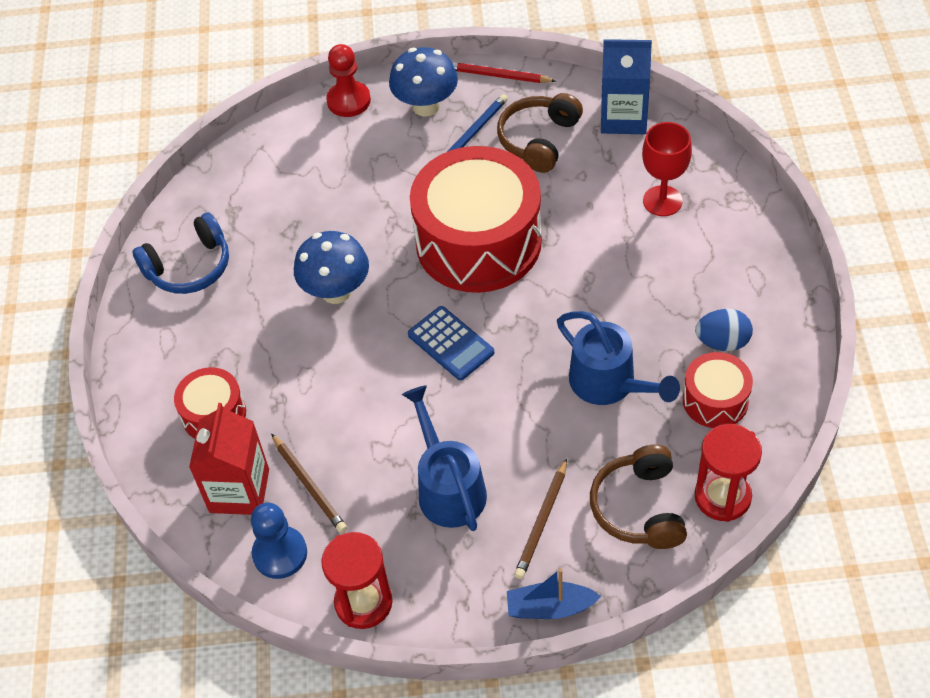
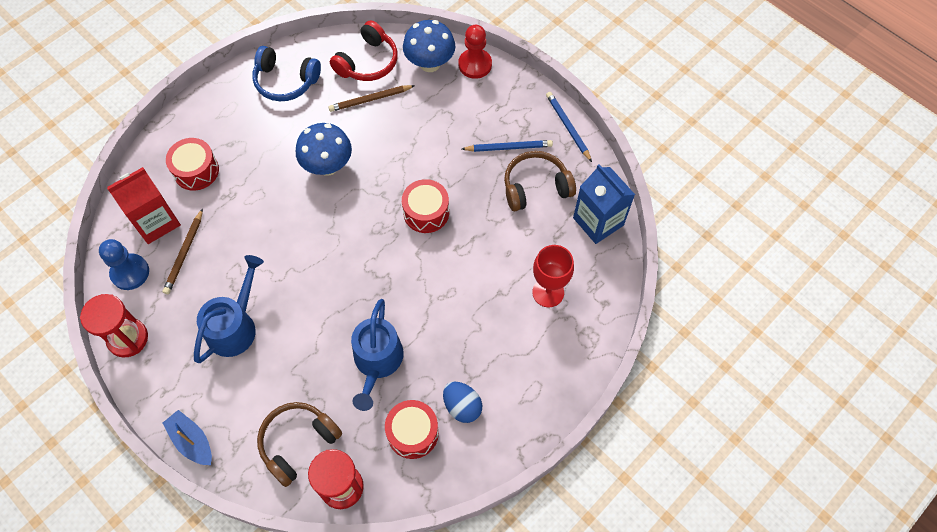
camera: 45 degrees right, 10 degrees up
blue mushroom [389,47,458,117] -> blue mushroom moved to [403,20,455,72]
blue calculator [408,306,494,380] -> none
red drum [410,146,542,293] -> red drum [402,179,449,233], size x0.48
red pencil [453,62,556,83] -> blue pencil [546,92,592,162]
brown pencil [514,458,567,579] -> brown pencil moved to [328,85,415,112]
none -> red headphones [330,20,398,81]

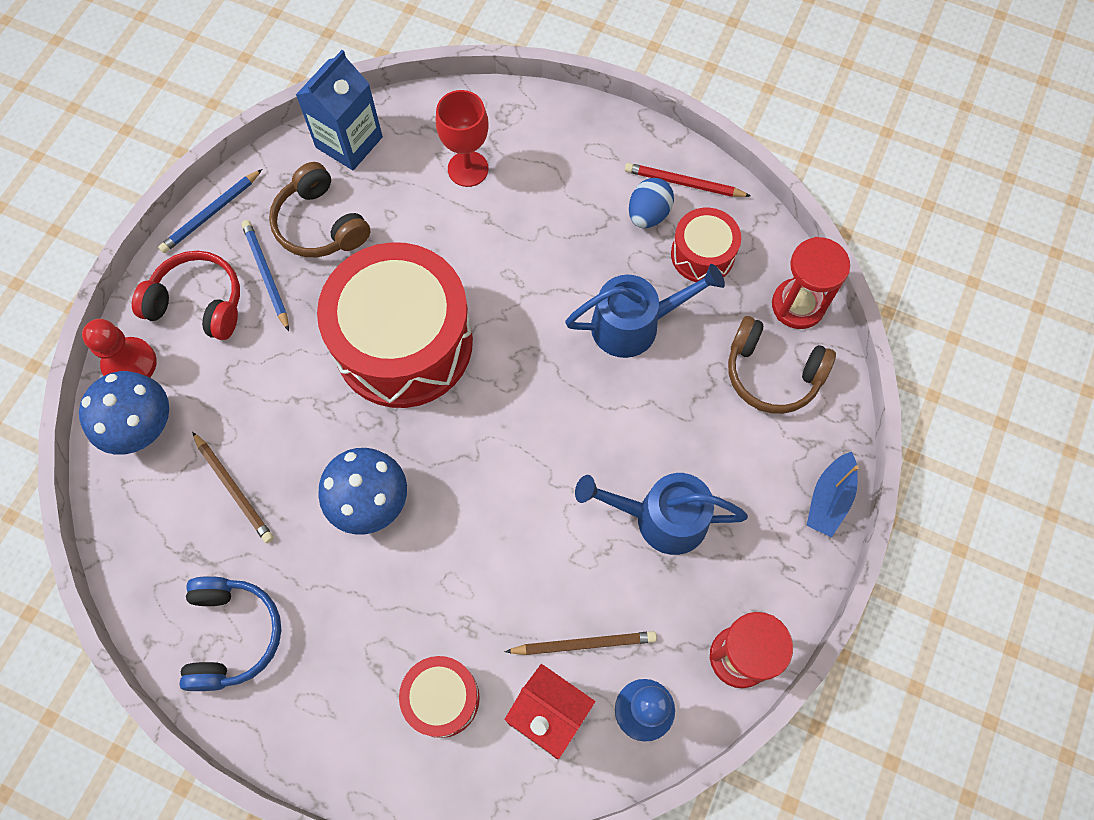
camera: 110 degrees left, 5 degrees up
red headphones [330,20,398,81] -> red headphones moved to [132,251,240,340]
red drum [402,179,449,233] -> red drum [317,242,473,408], size x2.10
none -> red pencil [625,163,751,197]

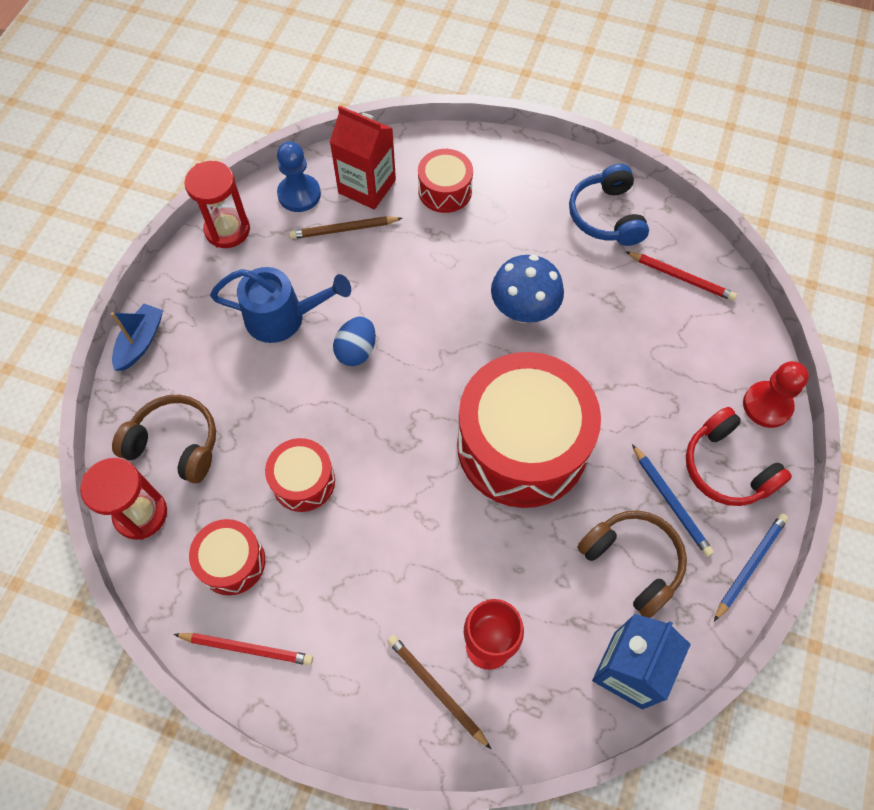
camera: 175 degrees right, 5 degrees down
blue mushroom [79,371,169,455] -> none
red headphones [132,251,240,340] -> red headphones turned 45 degrees clockwise [686,407,792,506]
brown pencil [192,432,274,543] -> brown pencil moved to [387,635,491,749]
blue watering can [565,264,725,358] -> red drum [265,438,335,512]
blue egg [629,178,674,228] -> blue egg moved to [333,316,376,366]
none -> red pencil [625,251,737,301]

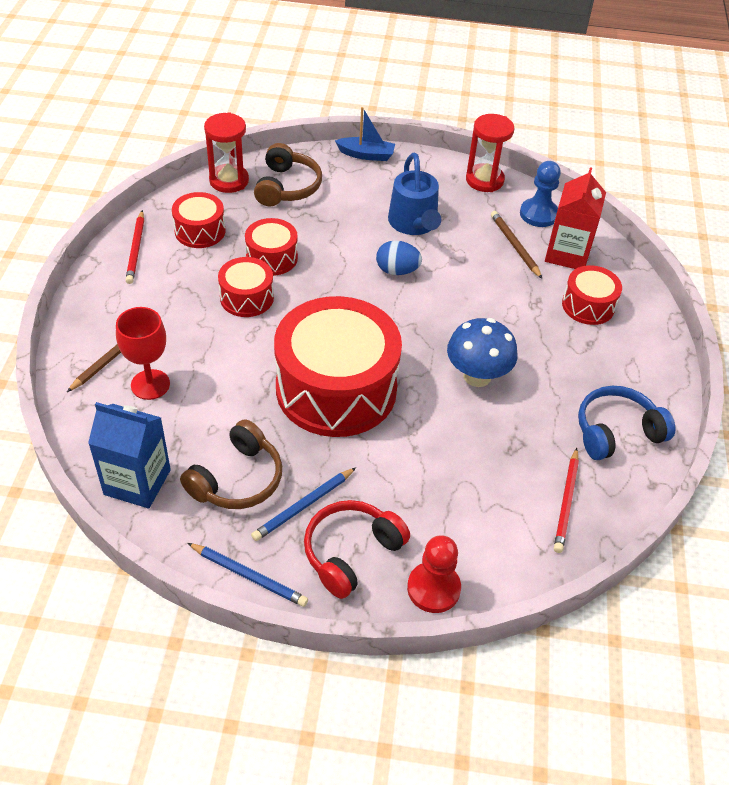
camera: 75 degrees right, 15 degrees down
none -> red drum [218,257,274,317]

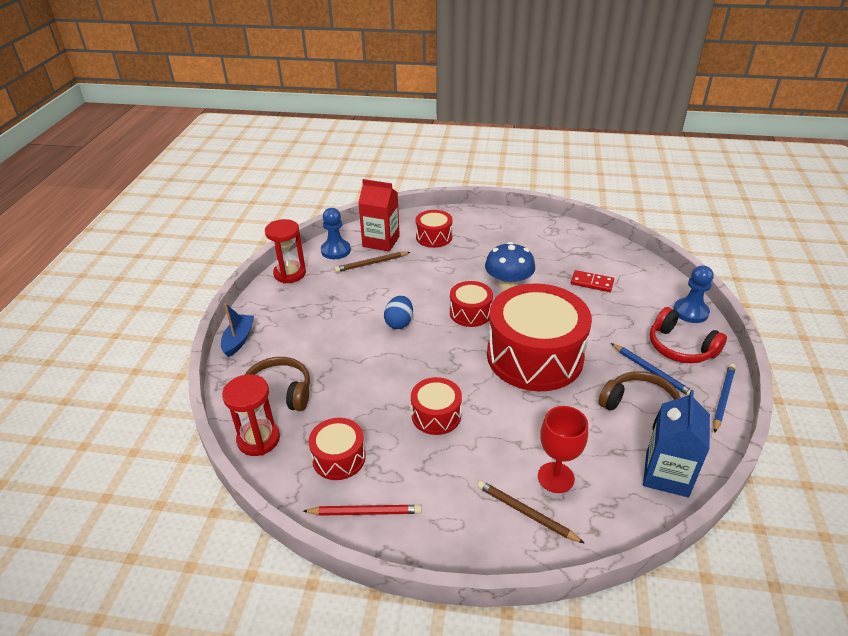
camera: 85 degrees left, 10 degrees down
red drum [245,218,298,276] -> red drum moved to [450,281,493,327]
blue watering can [388,153,441,235] -> none
red pawn [407,535,461,613] -> blue pawn [673,265,714,323]
red pencil [554,448,579,553] -> none
blue headphones [578,386,676,460] -> none
none -> red domino [571,270,614,292]

